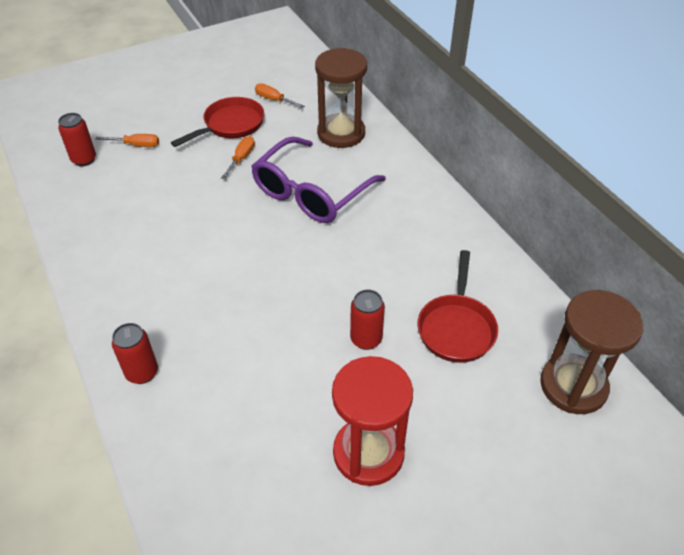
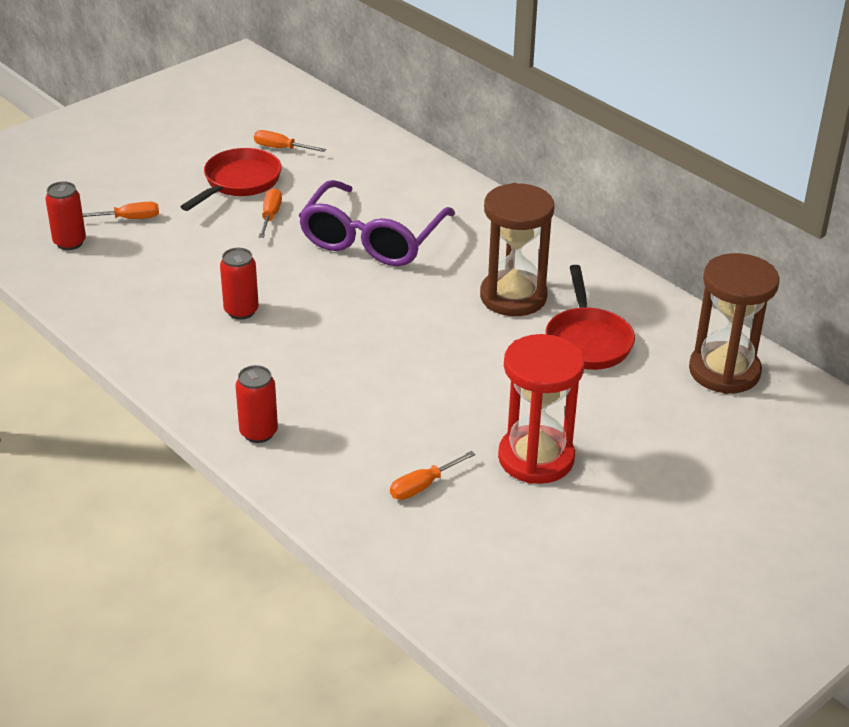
camera: 15 degrees left, 10 degrees down
brown hourglass [315,48,367,148] -> brown hourglass moved to [480,183,555,316]
red can [350,289,385,350] -> red can moved to [220,248,259,320]
none -> orange screwdriver [390,451,475,500]

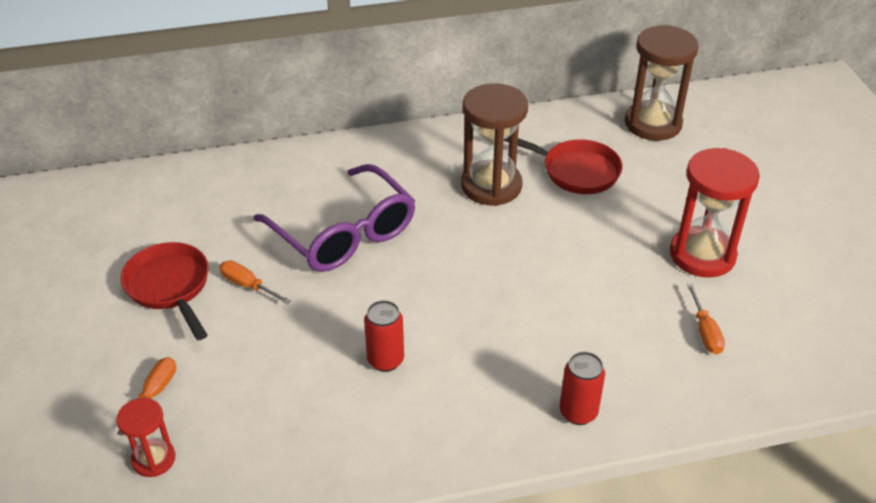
camera: 60 degrees left, 5 degrees up
red can [45,181,86,250] -> red hourglass [116,398,175,477]
orange screwdriver [254,130,326,152] -> none

